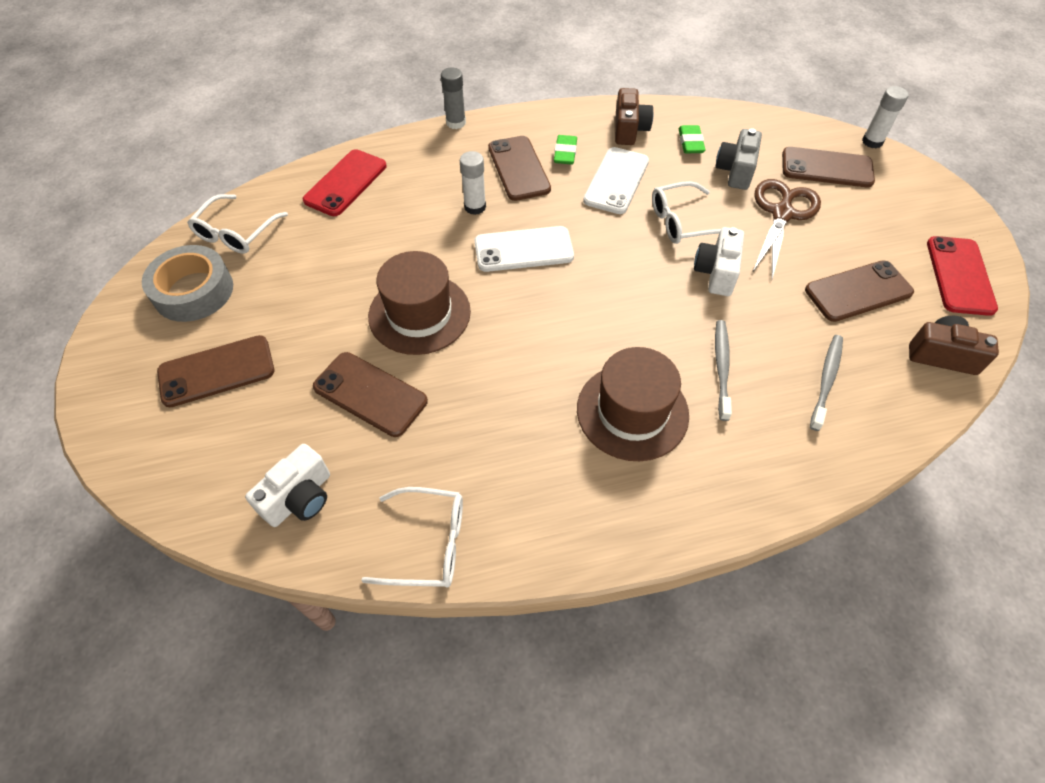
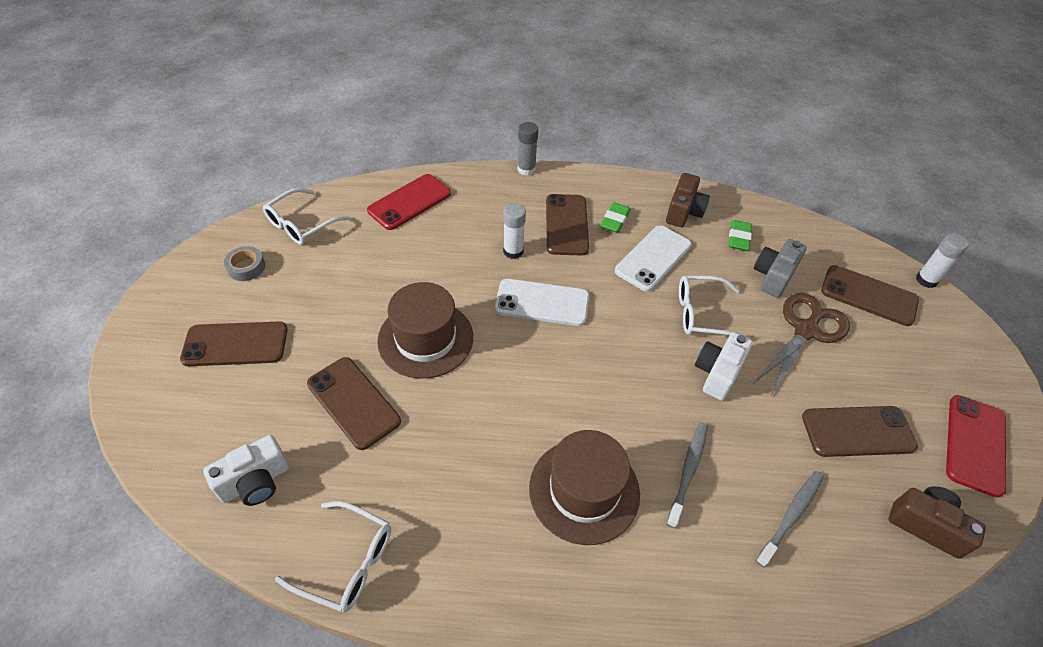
camera: 15 degrees right, 5 degrees down
grey tape [142,245,233,322] -> grey tape [224,246,265,281], size x0.53

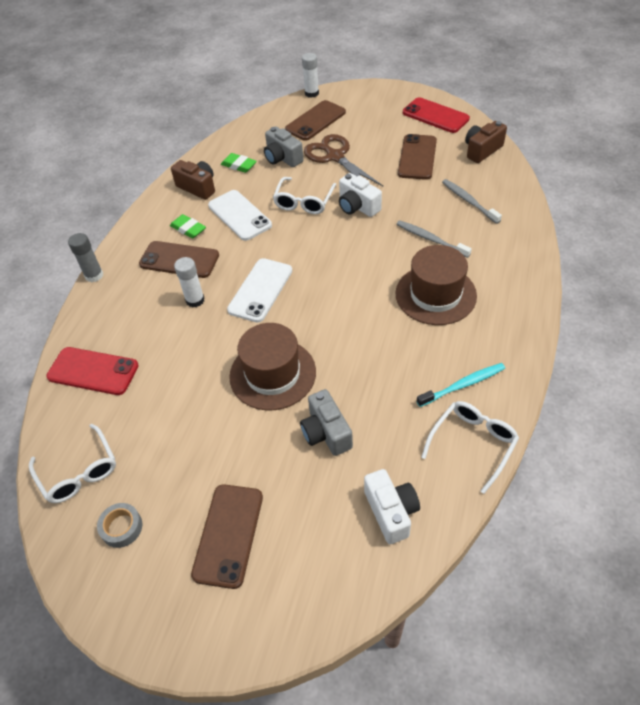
camera: 70 degrees left, 0 degrees up
brown phone [307,357,401,450] -> grey camera [300,389,353,456]
red phone [367,174,451,230] -> red phone turned 45 degrees counterclockwise [46,347,139,395]
none -> turquoise toothbrush [416,363,505,407]

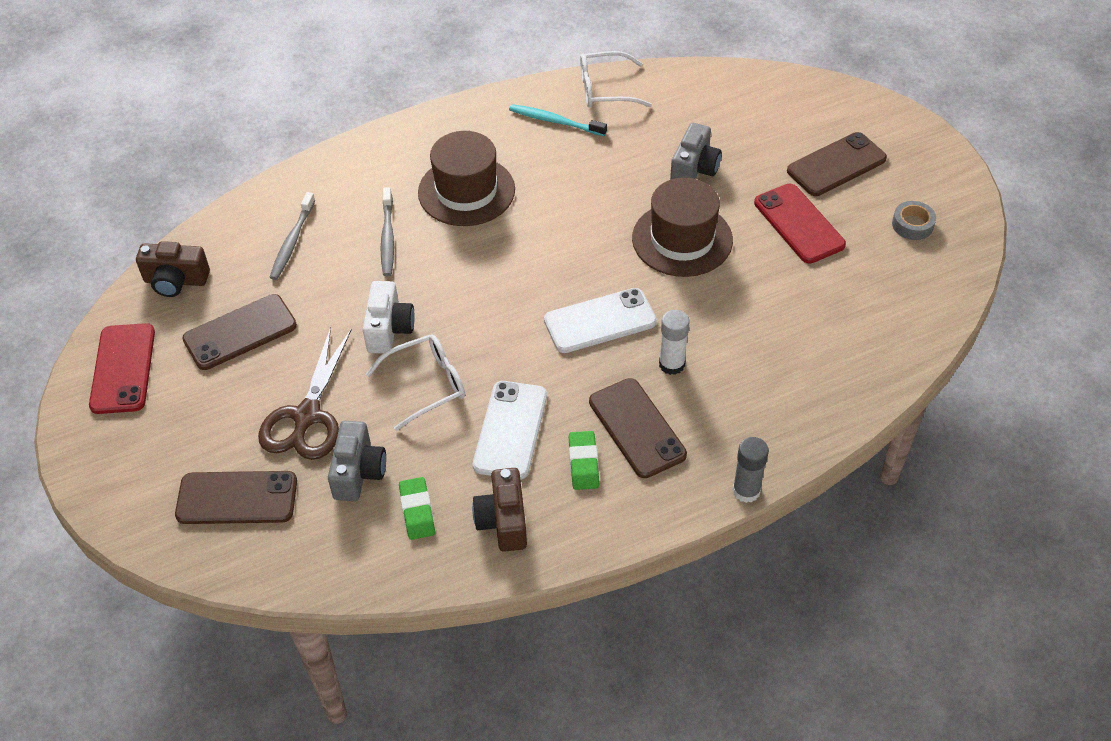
camera: 135 degrees left, 0 degrees up
white glasses [29,424,116,503] -> none
red phone [46,347,139,395] -> red phone moved to [754,184,846,264]
white glue stick [302,53,319,98] -> none
white camera [364,469,420,544] -> none

